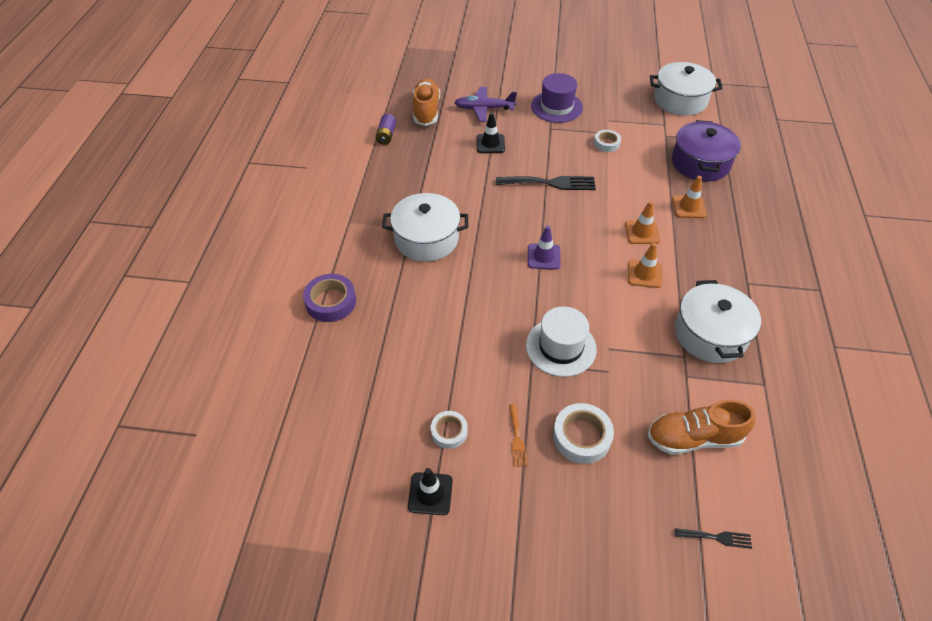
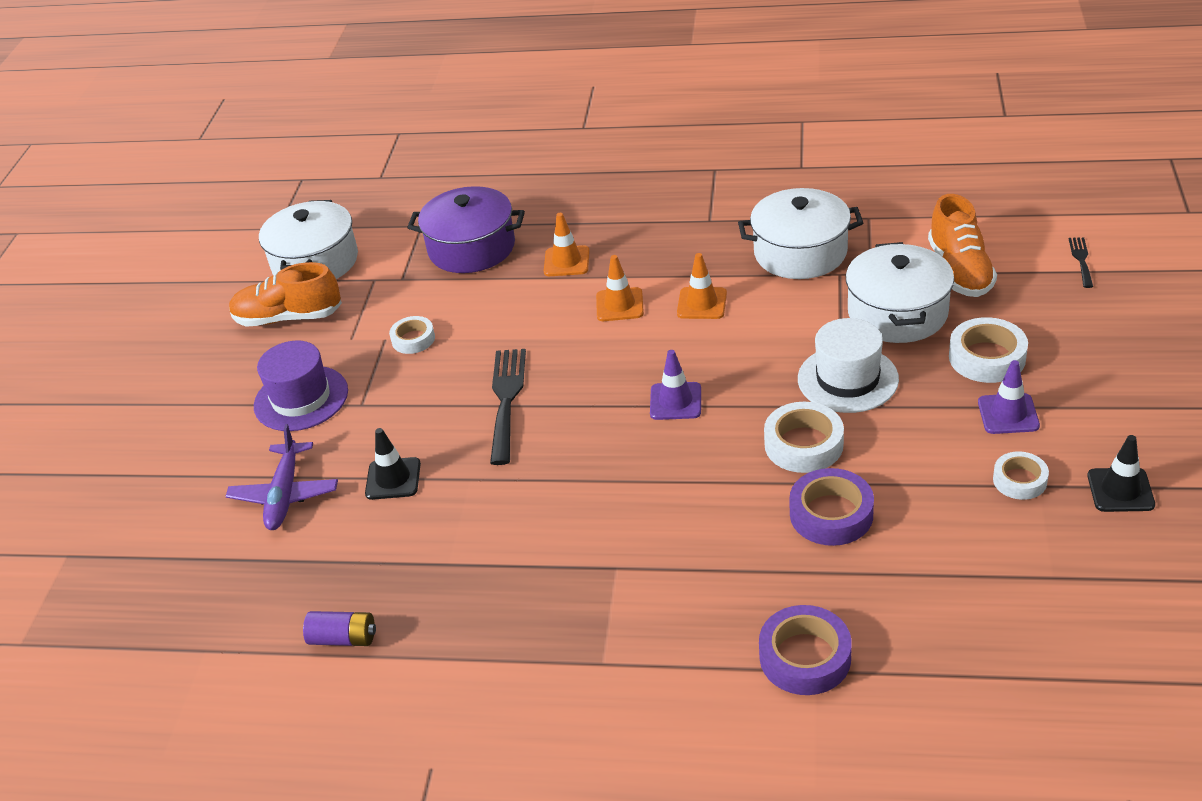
camera: 85 degrees left, 10 degrees down
white pot [382,193,468,262] -> white pot moved to [846,242,954,343]
orange shoe [413,78,440,126] -> orange shoe moved to [229,262,342,327]
orange fork [509,404,527,467] -> purple traffic cone [978,360,1040,434]
none -> white tape [764,402,844,473]
none -> purple tape [789,468,874,546]

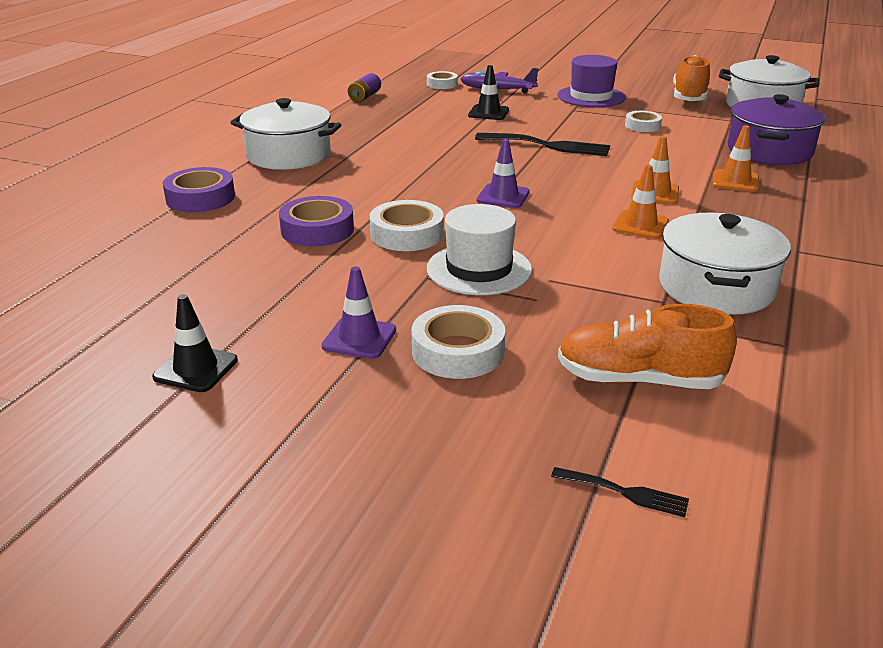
camera: 100 degrees right, 10 degrees down
white pot [846,242,954,343] -> white pot moved to [230,98,341,170]
white tape [993,452,1049,500] -> white tape moved to [427,71,458,89]

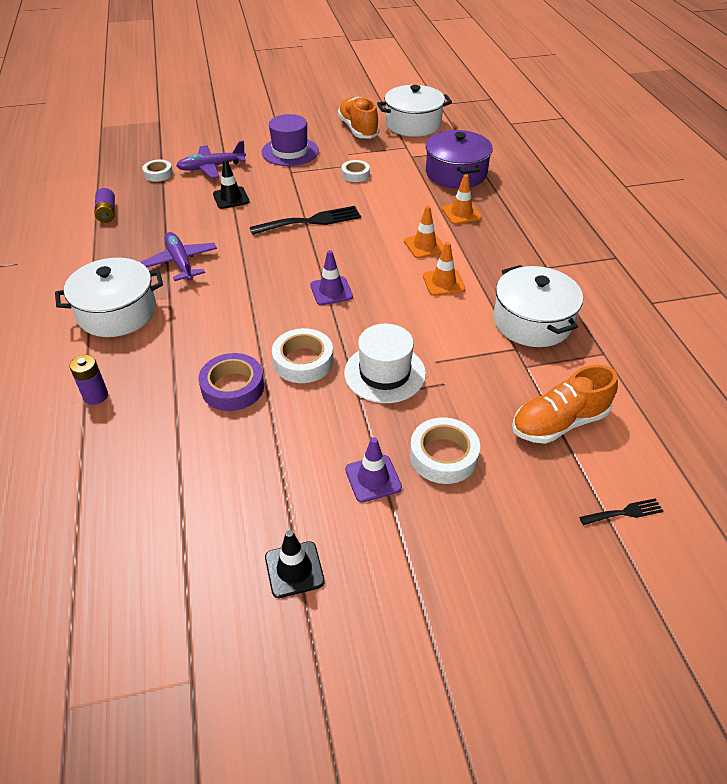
camera: 35 degrees left, 15 degrees up
purple tape [163,167,235,212] -> purple battery [69,355,108,405]
none -> purple plane [140,232,217,281]

